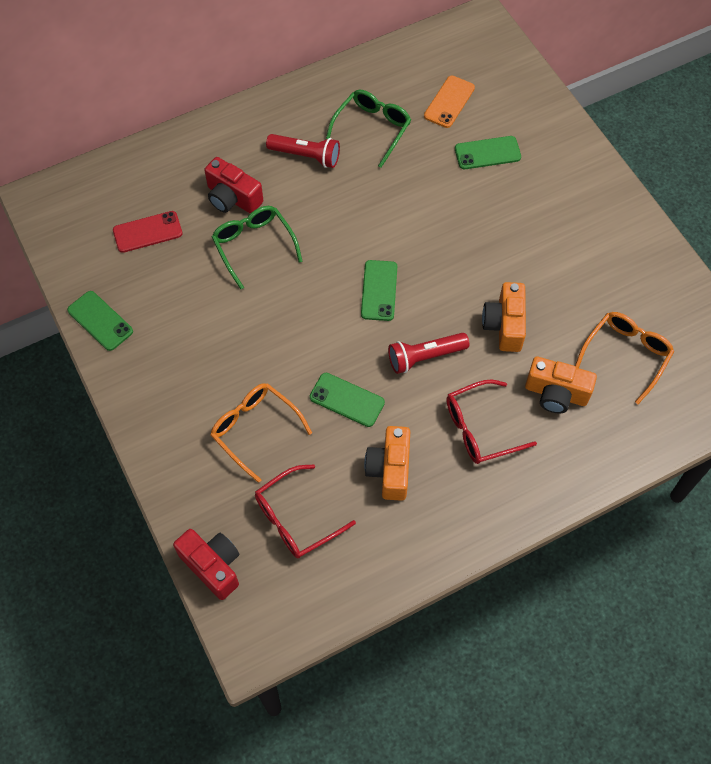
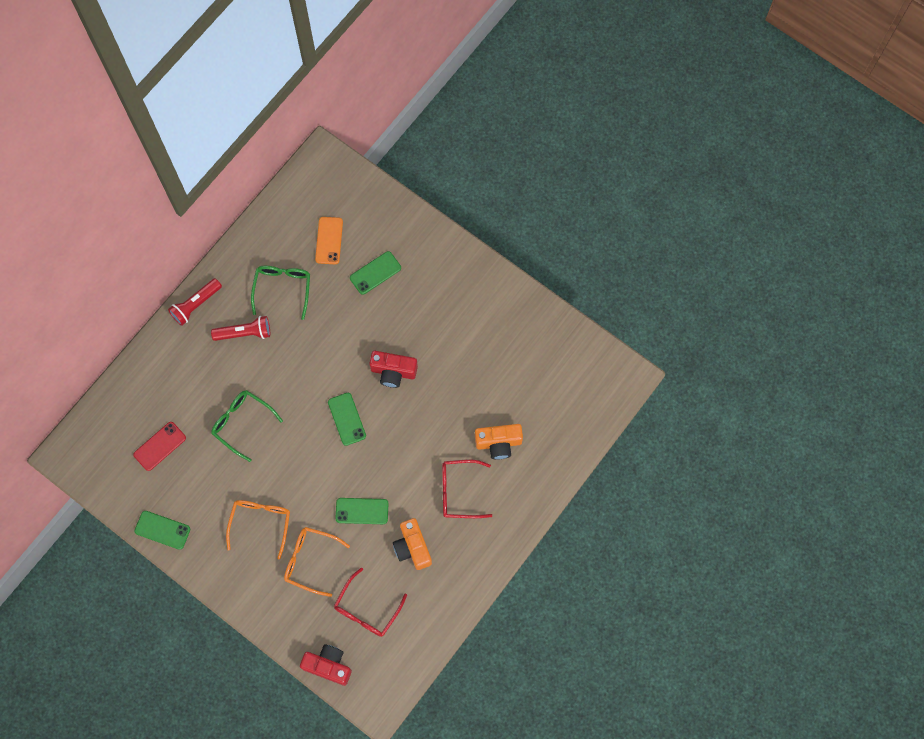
camera: 25 degrees left, 10 degrees up
red camera [204,157,263,214] -> red camera moved to [369,351,418,388]
red flashlight [388,333,470,374] -> red flashlight moved to [168,278,222,326]
red glasses [446,380,537,464] -> red glasses turned 45 degrees clockwise [442,460,492,518]
orange camera [482,282,526,352] -> none
orange glasses [575,312,674,404] -> orange glasses moved to [226,500,290,559]

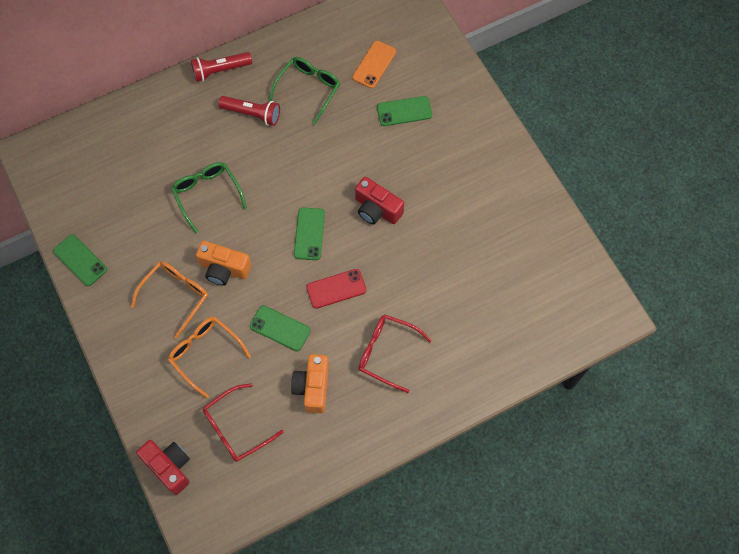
camera: 25 degrees right, 5 degrees down
red phone [133,422,186,471] -> red phone moved to [306,269,366,309]
orange camera [475,424,523,460] -> orange camera moved to [196,241,251,286]

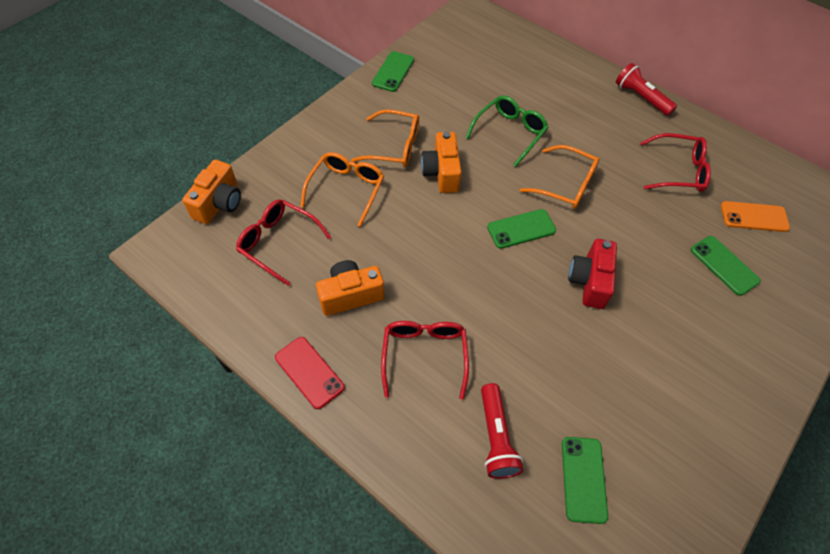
camera: 65 degrees right, 10 degrees down
red camera [136,440,190,495] -> orange camera [182,160,241,224]
red flashlight [218,96,280,126] -> red flashlight moved to [481,383,524,479]
green phone [250,305,311,351] -> green phone moved to [562,437,608,524]
green glasses [269,57,340,125] -> red glasses [640,133,711,192]
red phone [306,269,366,309] -> red phone moved to [275,337,345,409]
none -> orange glasses [520,145,600,209]

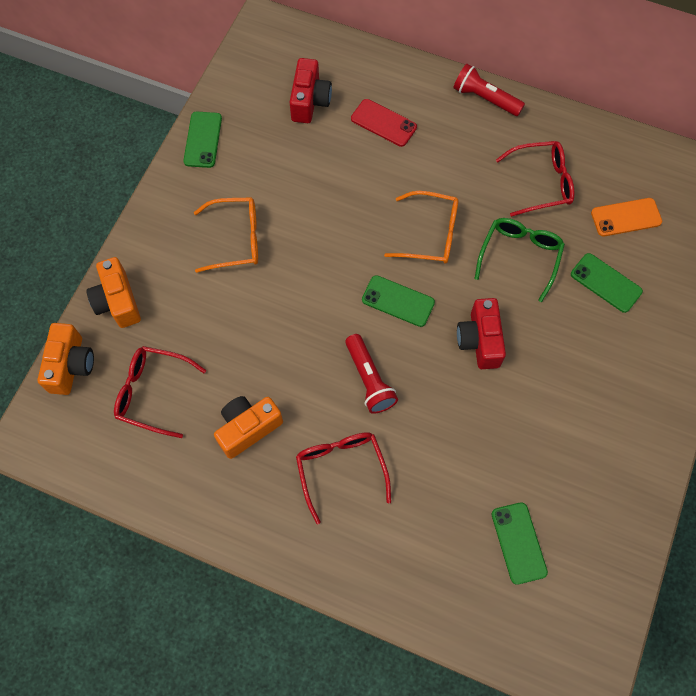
camera: 15 degrees left, 10 degrees up
red phone [275,337,345,409] -> red phone moved to [351,99,417,147]
orange glasses [300,152,384,227] -> none
orange camera [421,132,462,193] -> orange camera moved to [86,257,141,328]
green glasses [466,95,549,167] -> green glasses moved to [475,218,565,302]
red flashlight [481,383,524,479] -> red flashlight moved to [345,334,398,414]
green phone [487,209,556,249] -> green phone turned 60 degrees clockwise [362,275,435,327]
none -> red camera [290,58,332,123]

